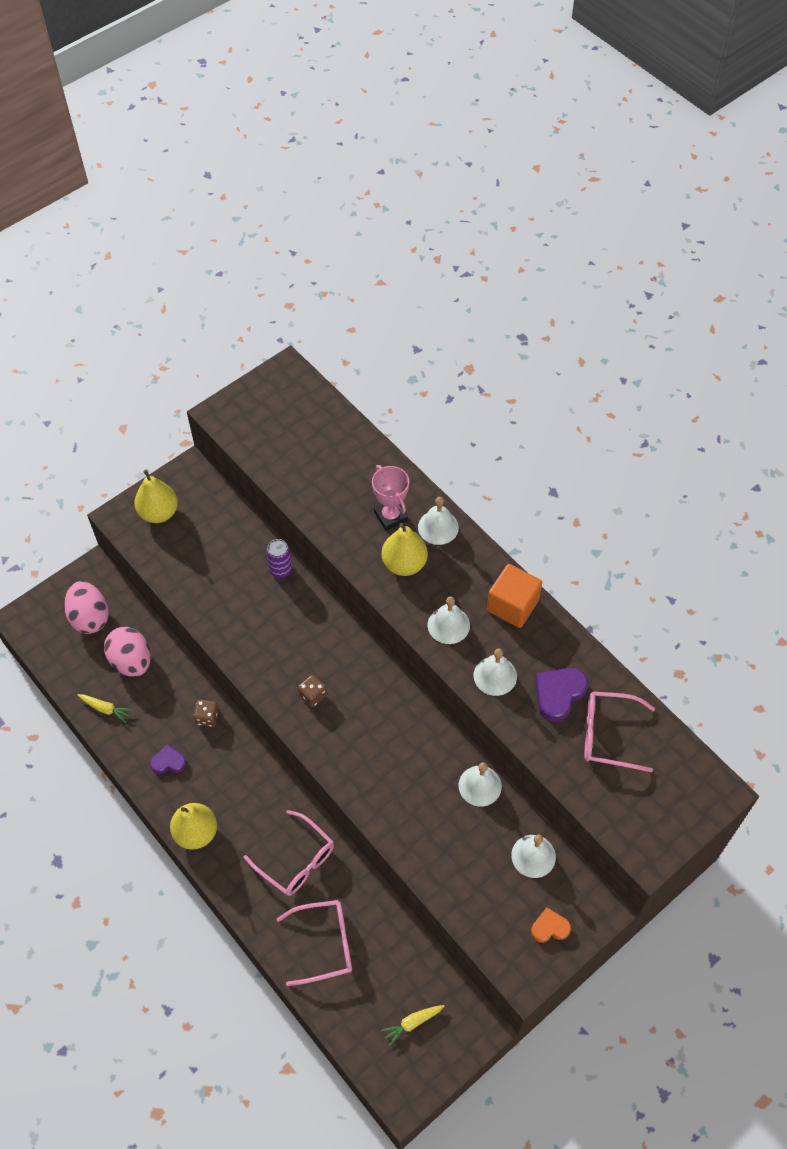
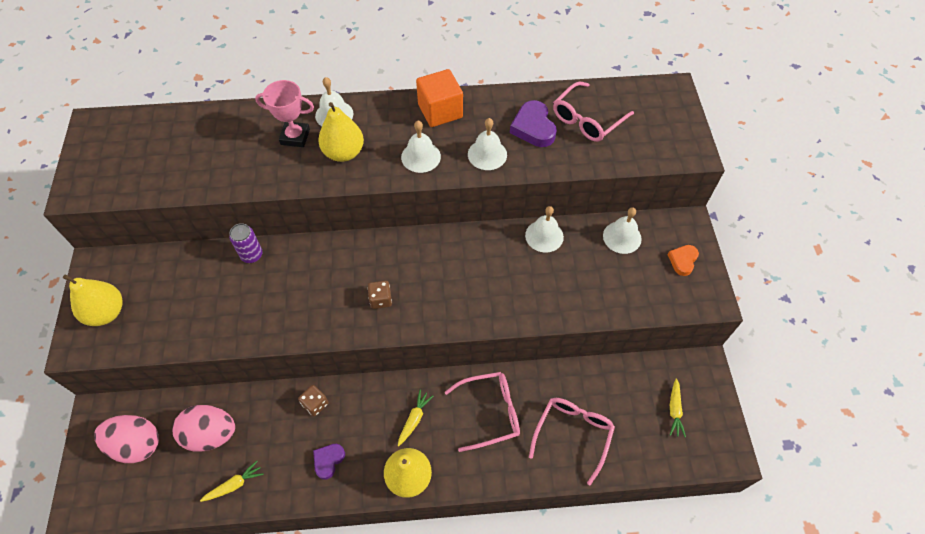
camera: 55 degrees left, 0 degrees up
none -> yellow carrot [398,390,433,446]

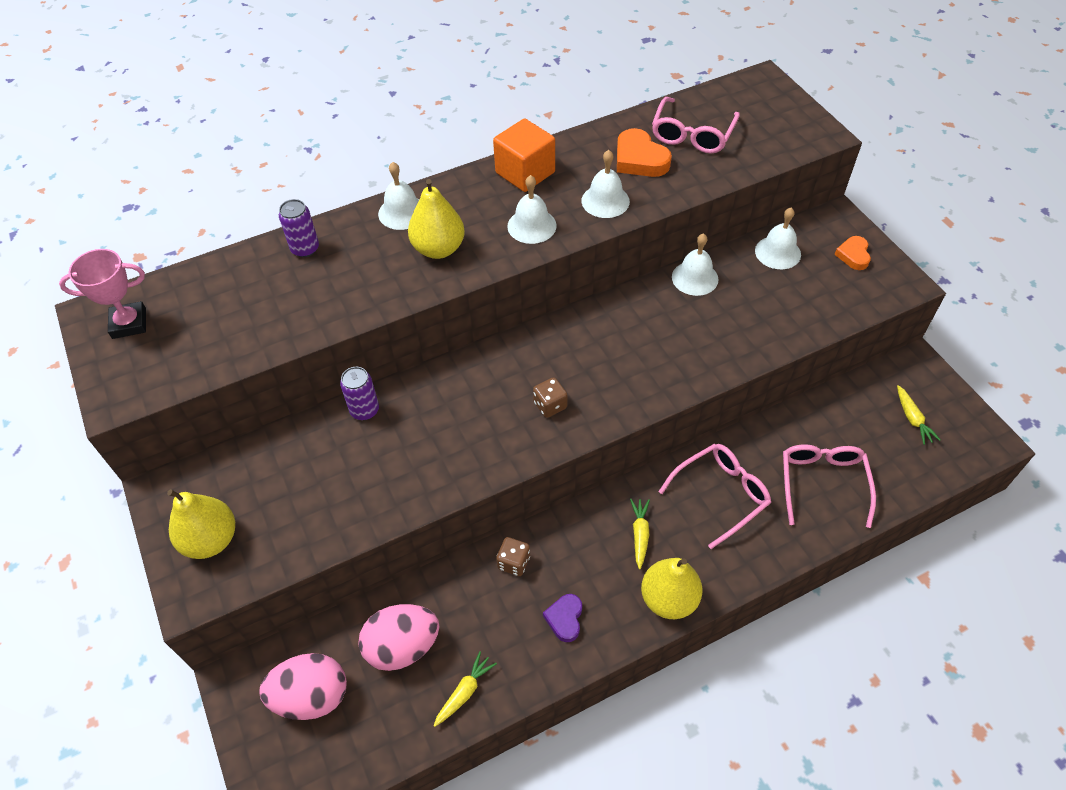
camera: 20 degrees left, 5 degrees down
pink trophy [255,80,314,147] -> pink trophy moved to [59,249,146,339]
purple heart [510,100,557,147] -> orange heart [617,128,672,177]
none -> purple can [279,199,319,257]

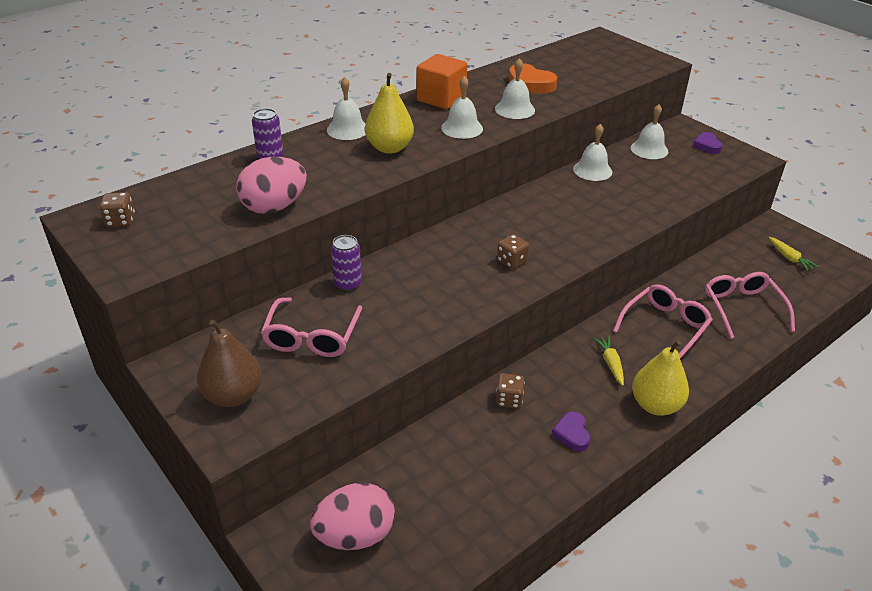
camera: 15 degrees left, 15 degrees down
pink trophy [59,249,146,339] -> brown dice [100,192,135,227]
yellow pear [167,489,235,559] -> brown pear [197,319,262,407]
pink egg [358,604,439,671] -> pink egg moved to [236,157,307,214]
yellow carrot [434,651,497,727] -> none
pink glasses [652,97,740,153] -> pink glasses moved to [261,297,362,357]
orange heart [834,236,871,270] -> purple heart [693,132,723,154]

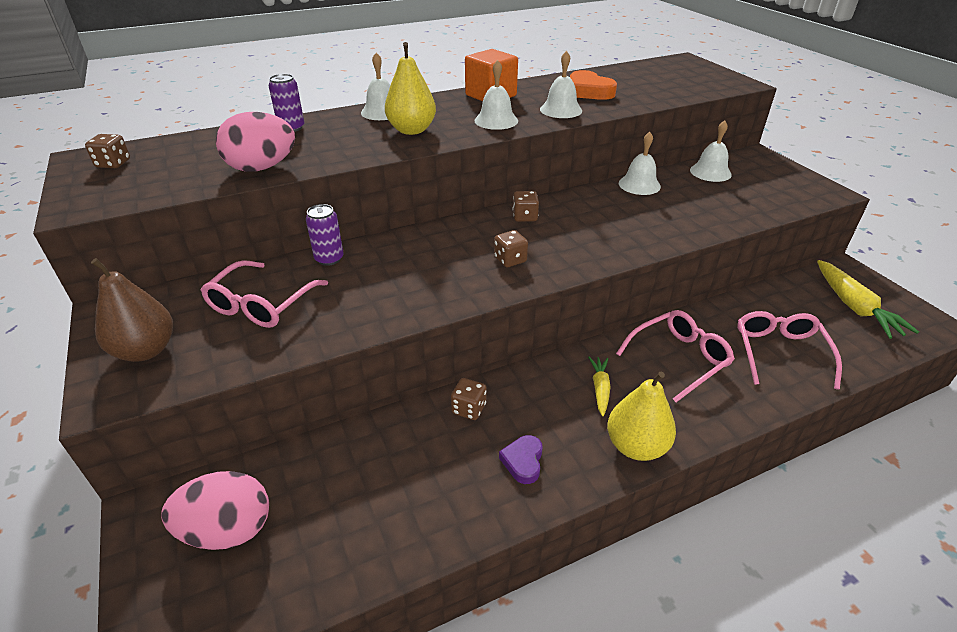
camera: 15 degrees right, 0 degrees up
purple heart [693,132,723,154] -> none
yellow carrot [769,237,819,271] -> yellow carrot [817,260,919,339], size x1.81
none -> brown dice [512,191,539,222]

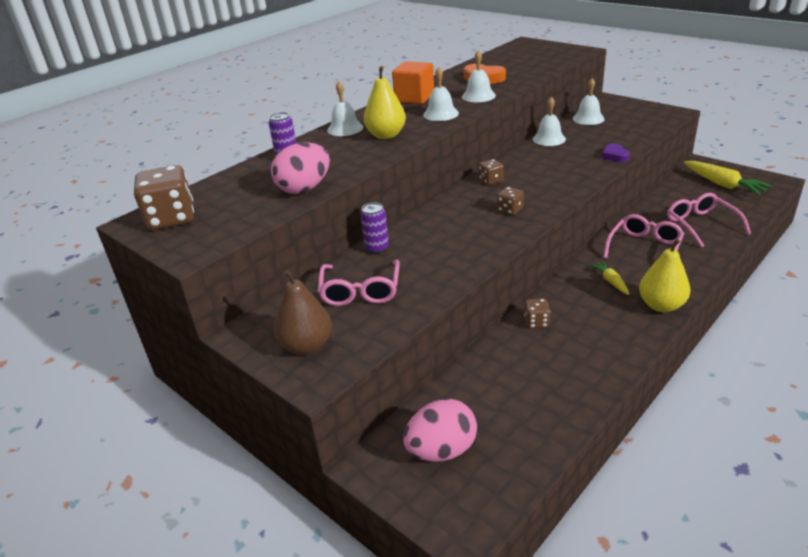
camera: 20 degrees left, 5 degrees down
brown dice [85,134,130,168] -> brown dice [134,165,194,230], size x1.98
purple heart [499,435,543,484] -> purple heart moved to [602,143,630,162]

